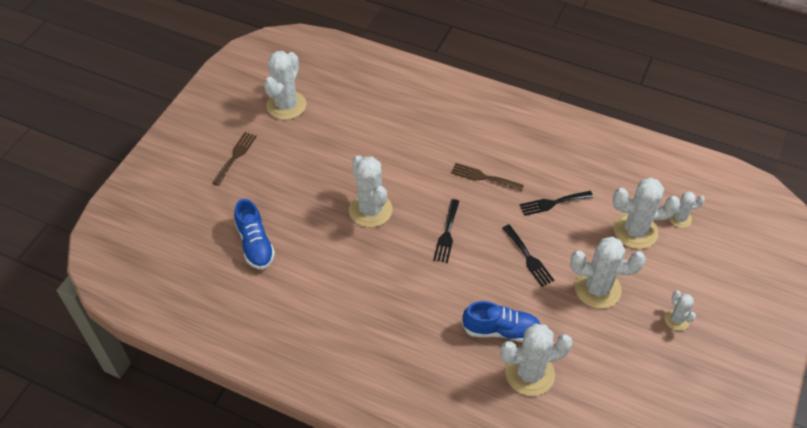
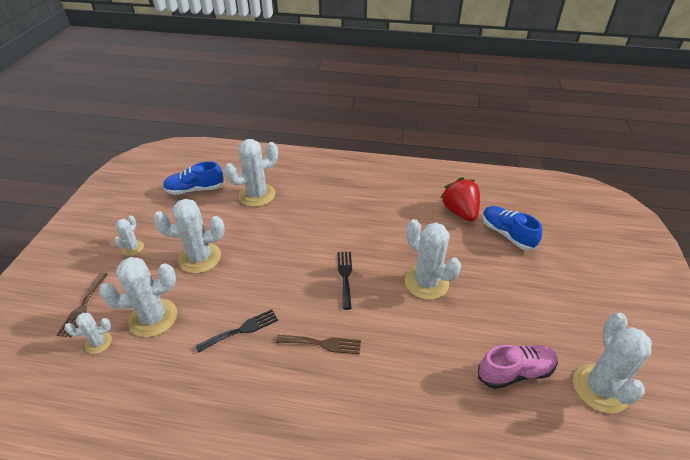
camera: 165 degrees right, 10 degrees down
brown fork [212,132,257,186] -> brown fork moved to [56,272,108,337]
blue shoe [462,301,540,342] -> blue shoe moved to [163,161,225,195]
black fork [503,224,554,287] -> none
white cactus [665,290,696,331] -> white cactus turned 45 degrees clockwise [114,215,144,256]
none -> red strawberry [440,177,480,221]
none -> pink shoe [478,345,558,389]

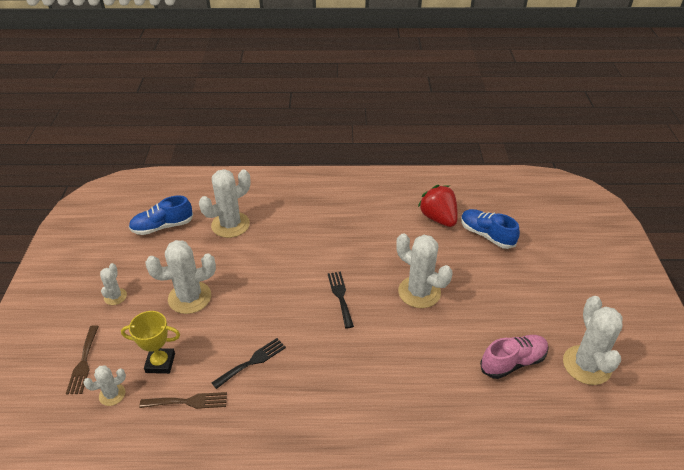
camera: 10 degrees left, 0 degrees up
white cactus [99,257,177,337] -> yellow trophy [121,311,180,374]
brown fork [276,335,361,355] -> brown fork moved to [139,392,227,409]

